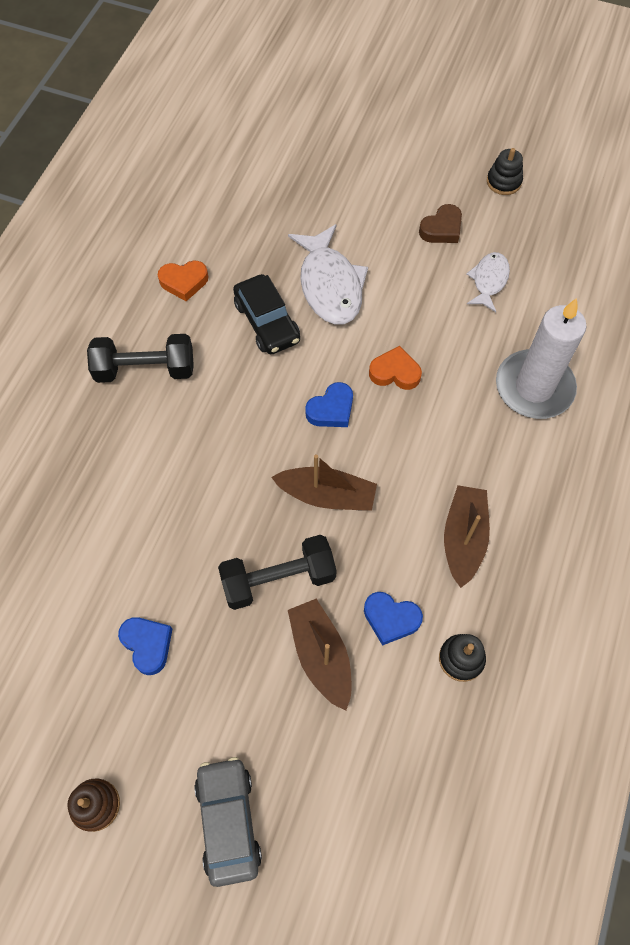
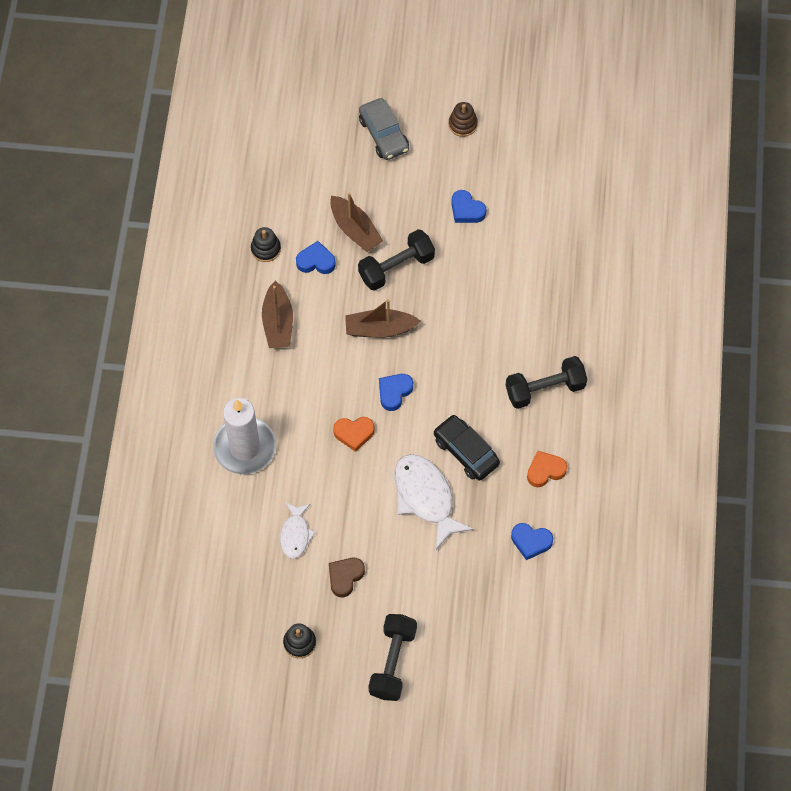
camera: 165 degrees right, 0 degrees up
none -> black dumbbell [368,614,417,701]
none -> blue heart [511,523,553,560]

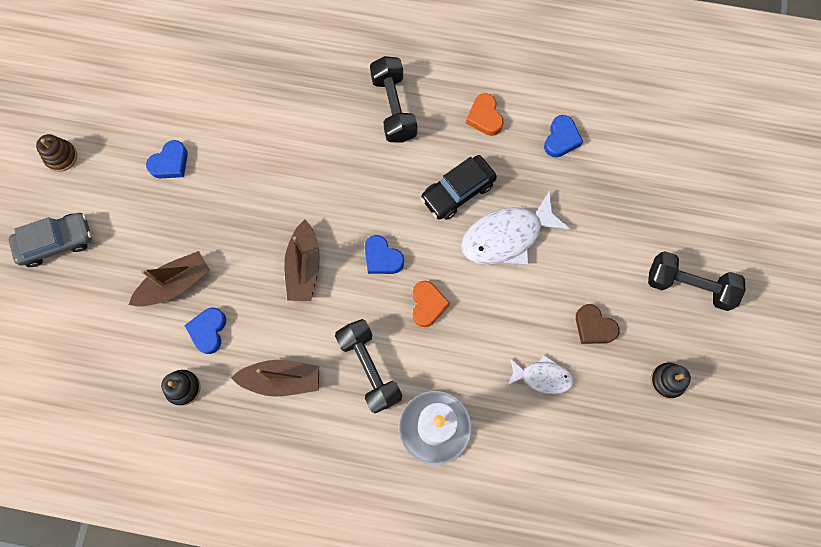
camera: 85 degrees left, 10 degrees up
black dumbbell [358,229,435,291] -> black dumbbell moved to [335,319,402,413]

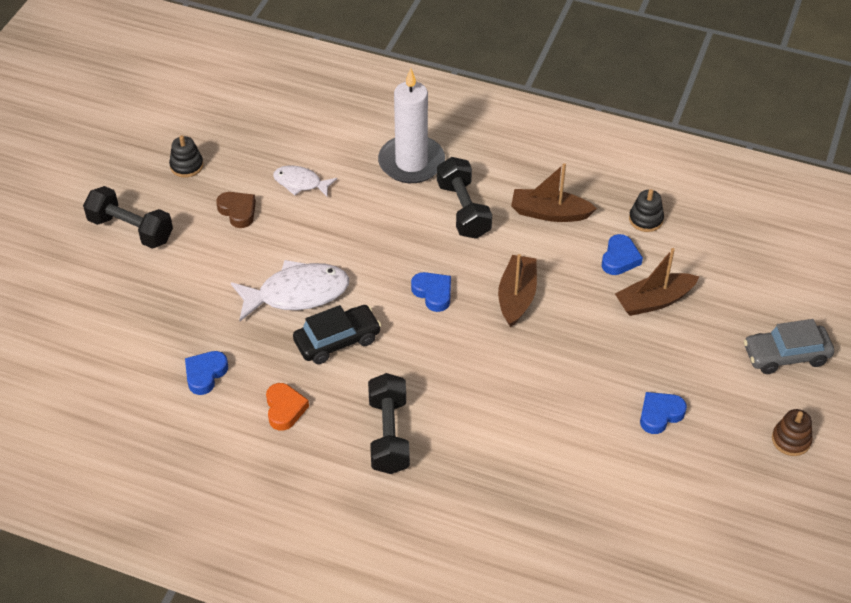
camera: 170 degrees left, 25 degrees down
orange heart [412,281,450,327] -> none

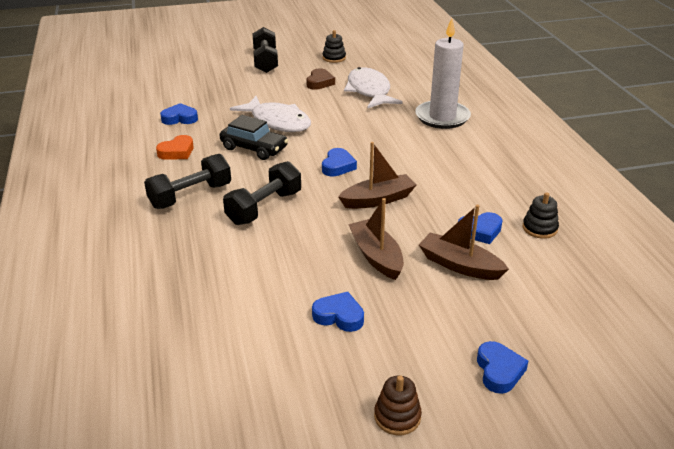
camera: 55 degrees right, 15 degrees down
white fish [273,166,337,198] -> white fish [344,67,403,108], size x1.72
black dumbbell [437,157,492,239] -> black dumbbell moved to [223,161,301,225]
brown boat [511,163,597,222] -> brown boat moved to [348,198,404,280]
grey car [744,319,834,374] -> blue heart [477,341,528,394]

